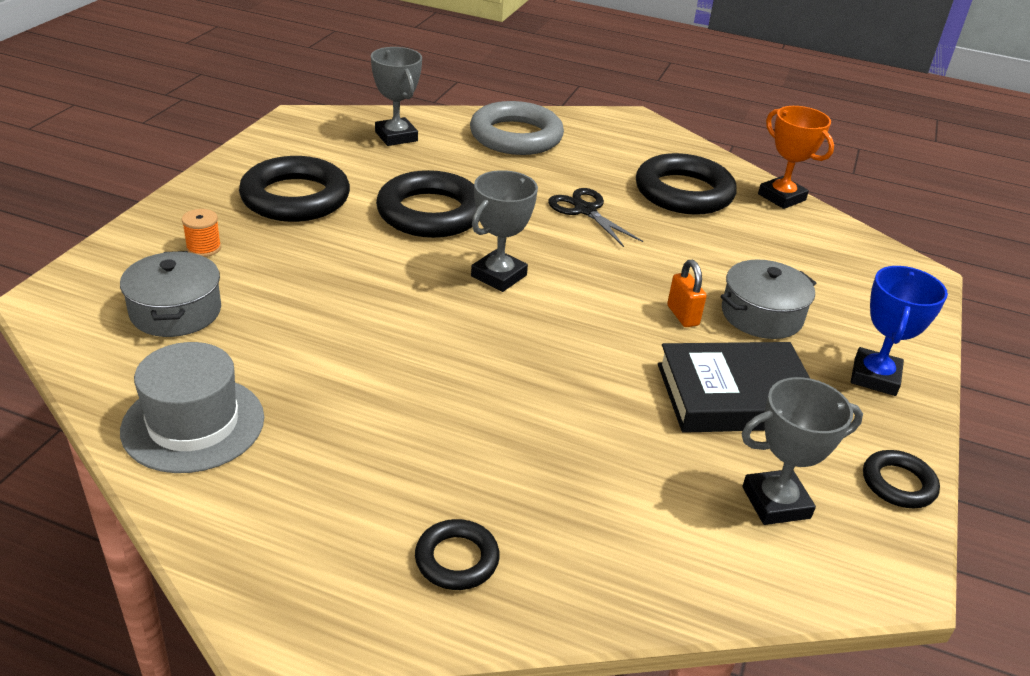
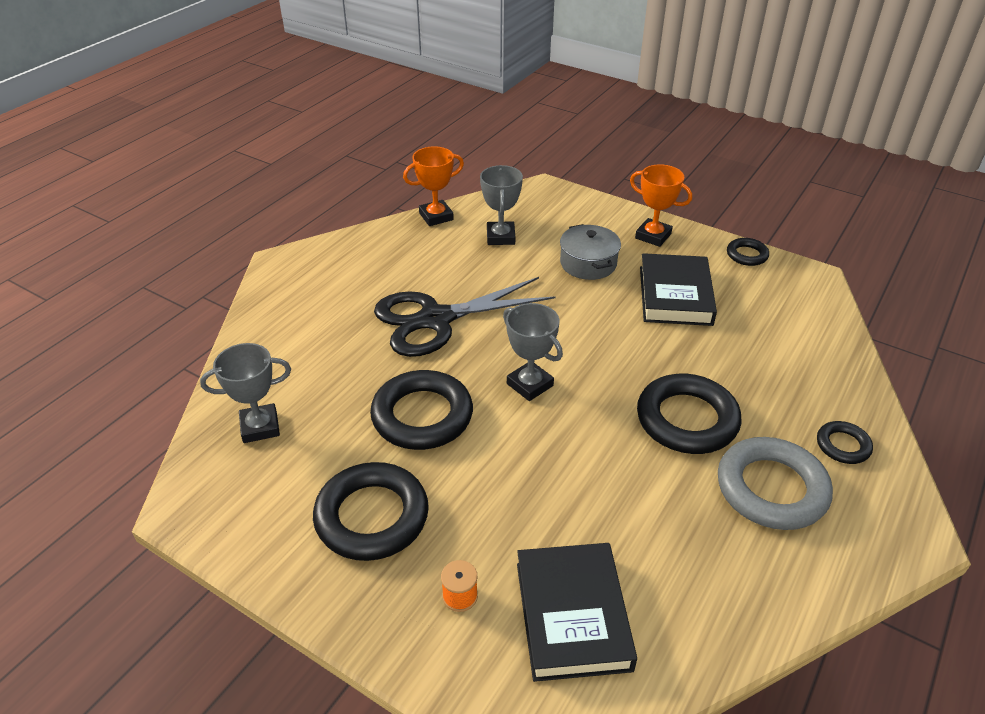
camera: 75 degrees left, 5 degrees up
grey pot [120,251,221,337] -> black book [517,543,637,682]
grey hat [120,342,264,473] -> none
grey ring [470,101,564,155] -> grey ring moved to [718,437,833,530]
black scissors [548,188,643,247] -> black scissors [374,277,556,357], size x1.92
black ring [636,153,737,215] -> black ring moved to [637,374,742,454]
orange padlock [667,260,707,327] -> none
grey trophy [742,377,863,525] -> grey trophy moved to [480,165,523,245]
blue trophy [851,266,948,396] -> orange trophy [630,164,692,247]

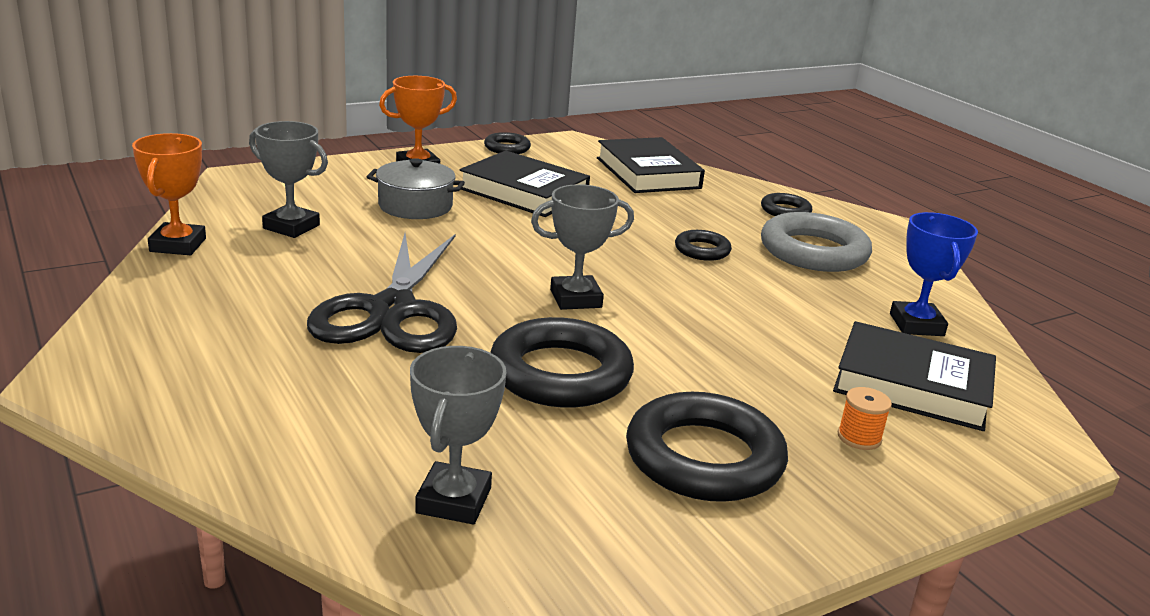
camera: 65 degrees left, 15 degrees down
black ring [637,374,742,454] -> black ring [675,230,732,261], size x0.51
none -> black book [597,137,705,193]
none -> blue trophy [890,212,978,336]

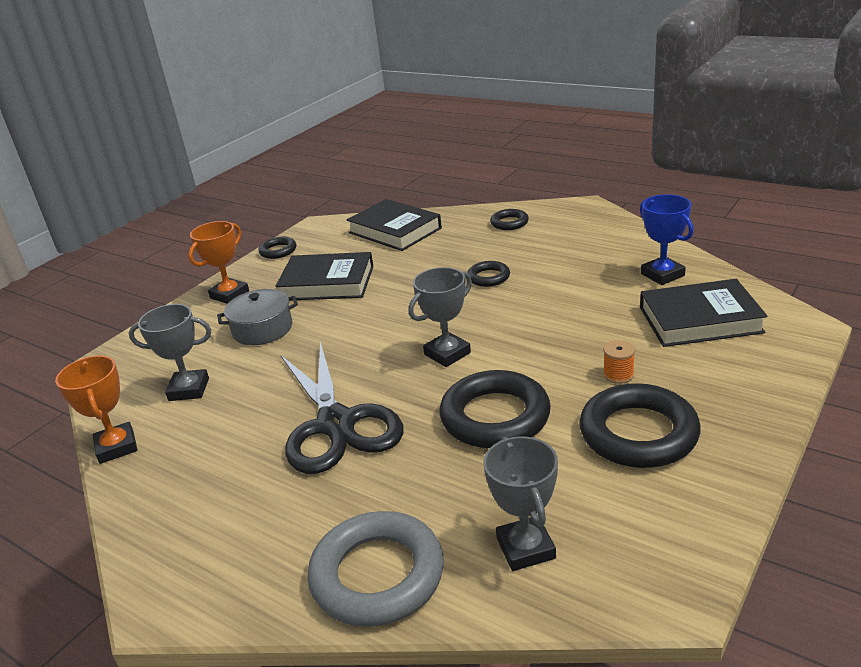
camera: 20 degrees left, 5 degrees up
grey ring [761,212,872,272] -> grey ring moved to [307,511,444,627]
orange spool [837,387,892,450] -> orange spool moved to [603,340,635,384]

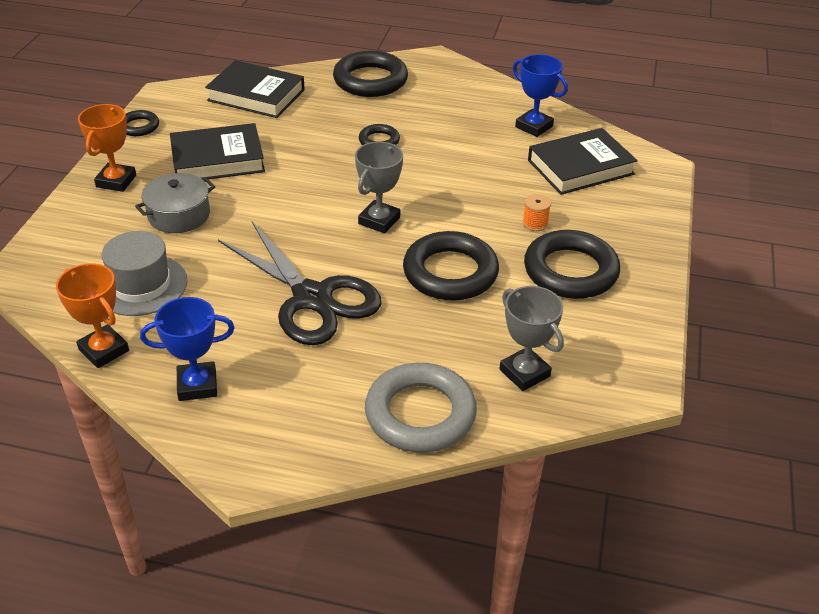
camera: 25 degrees left, 10 degrees up
grey trophy [129,304,211,401] -> grey hat [102,231,188,316]
black ring [490,209,529,230] -> black ring [333,51,408,97], size x1.97
none -> blue trophy [140,297,235,401]

